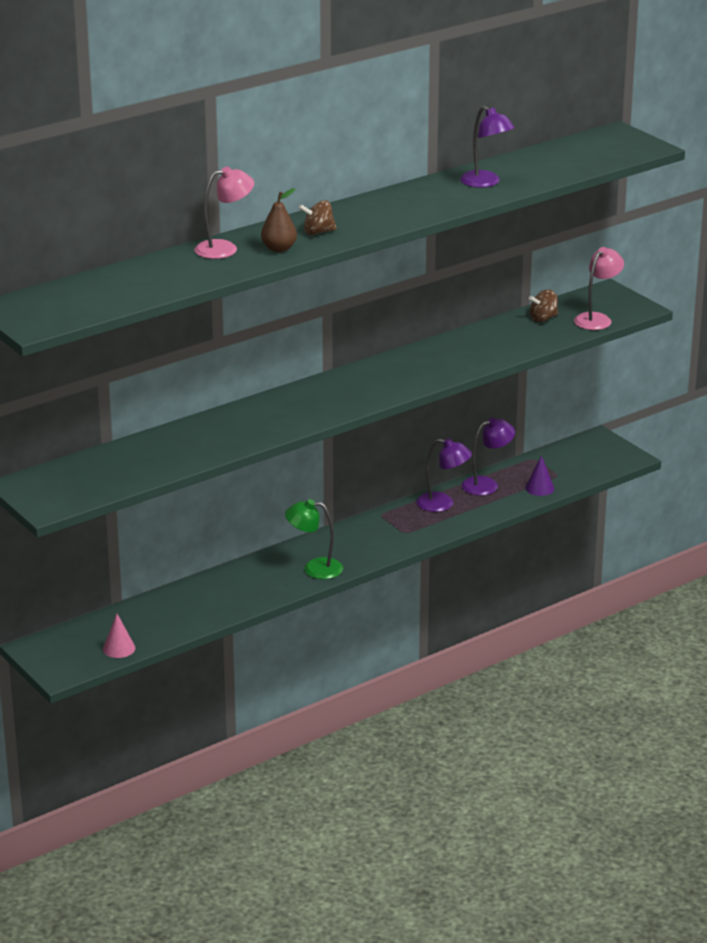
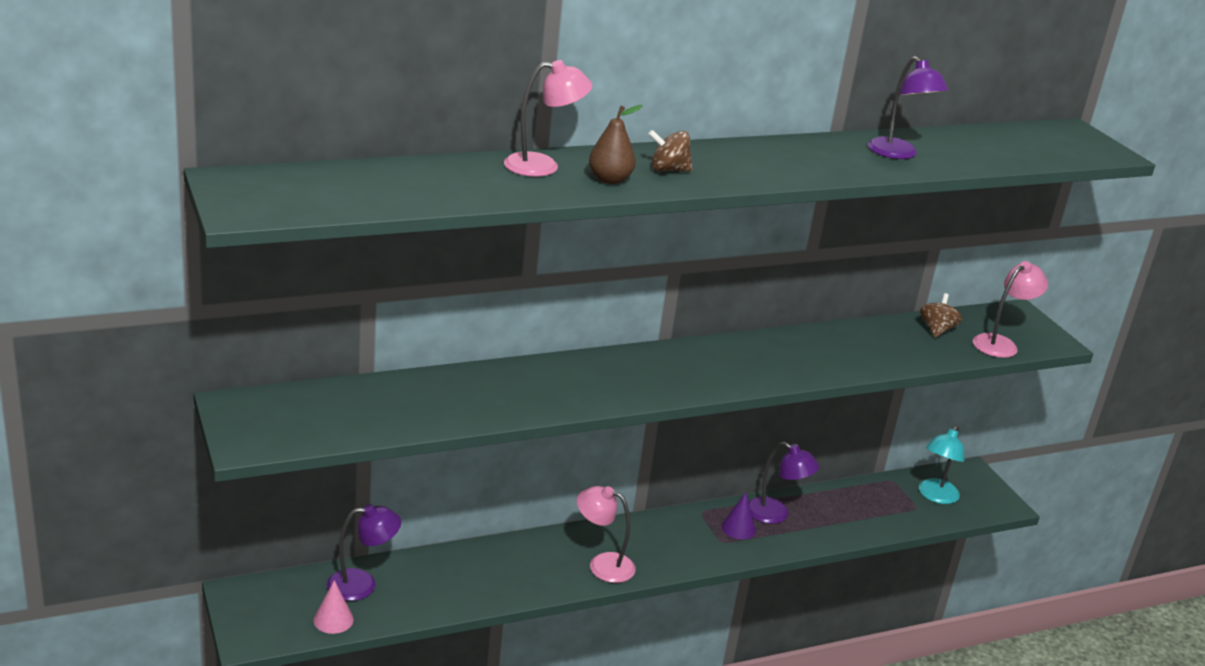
camera: 10 degrees right, 0 degrees up
green lamp [285,499,343,579] -> pink lamp [577,486,636,583]
purple lamp [461,417,515,496] -> purple lamp moved to [327,504,401,601]
purple cone [525,455,554,496] -> purple cone moved to [722,492,756,539]
brown spinning top [529,290,558,322] -> brown spinning top turned 120 degrees clockwise [920,293,962,338]
none -> turquoise lamp [919,425,965,504]

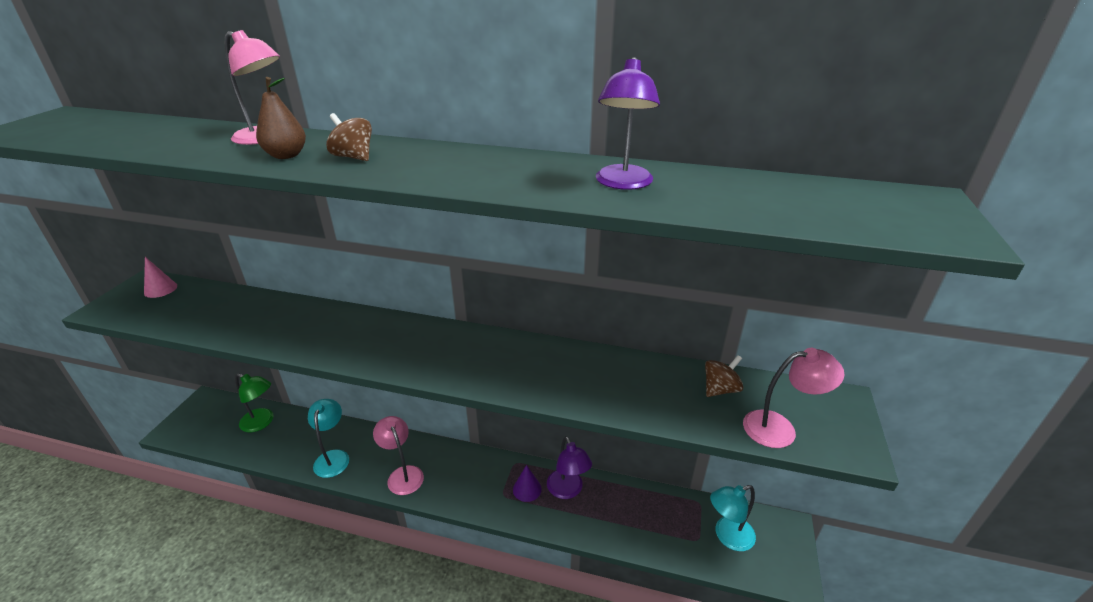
camera: 40 degrees right, 5 degrees up
pink cone [313,580,354,634] -> pink cone moved to [144,257,177,298]
purple lamp [327,504,401,601] -> green lamp [235,373,274,432]
none -> turquoise lamp [308,399,349,478]

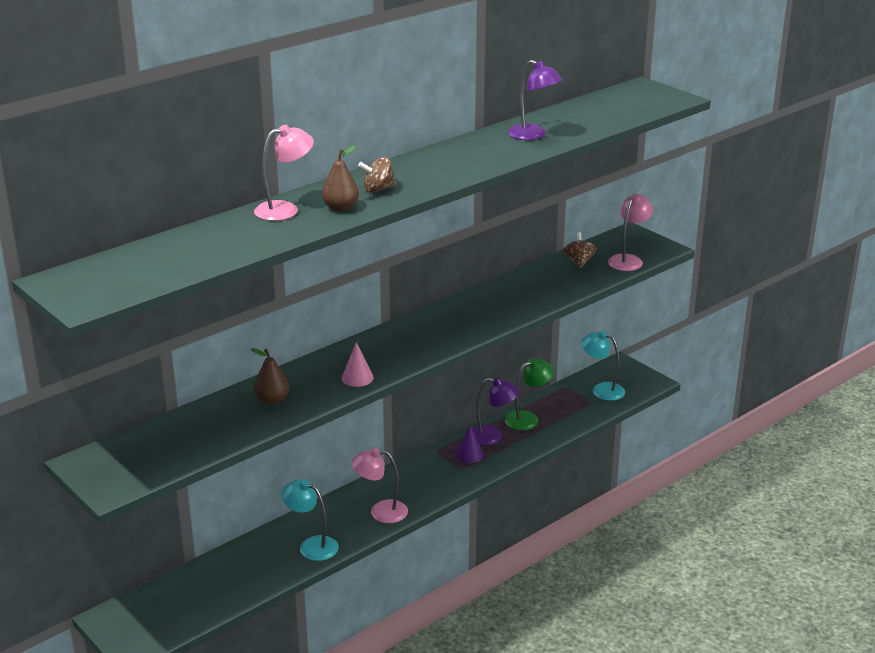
camera: 55 degrees left, 5 degrees down
pink cone [144,257,177,298] -> pink cone moved to [342,342,374,387]
green lamp [235,373,274,432] -> green lamp moved to [505,358,554,430]
turquoise lamp [710,485,756,551] -> turquoise lamp turned 105 degrees clockwise [581,331,625,401]
none -> brown pear [250,348,289,405]

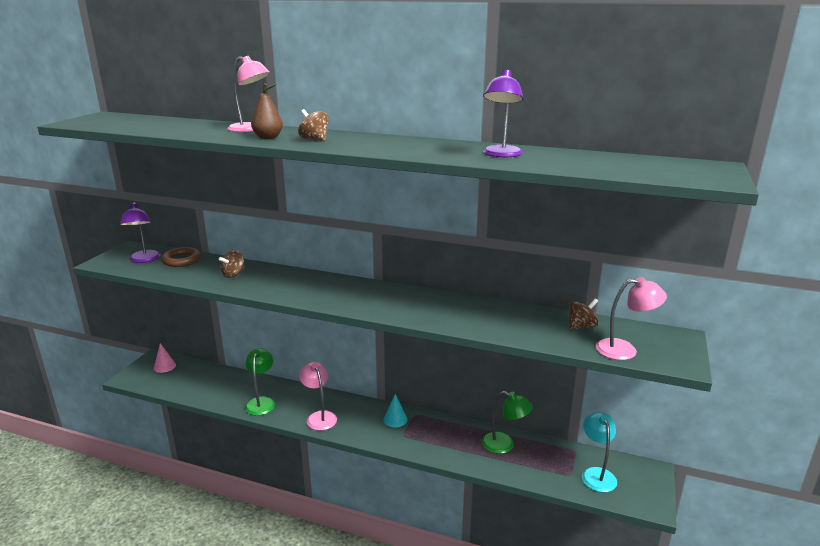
camera: 60 degrees right, 5 degrees down
brown pear [250,348,289,405] -> brown spinning top [219,250,245,278]
turquoise lamp [281,479,339,561] -> green lamp [245,348,275,416]
pink cone [342,342,374,387] -> pink cone moved to [154,343,176,373]
purple cone [456,426,484,463] -> none
purple lamp [472,377,520,446] -> purple lamp moved to [120,202,161,263]
none -> brown ring [161,247,201,267]
none -> turquoise cone [384,394,407,427]

